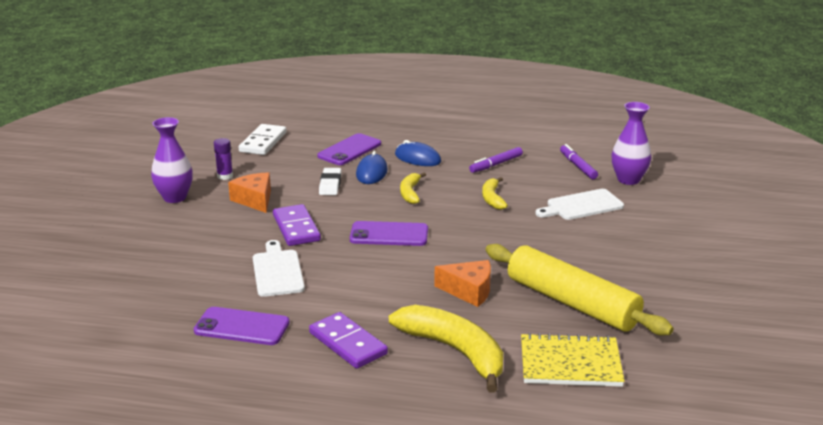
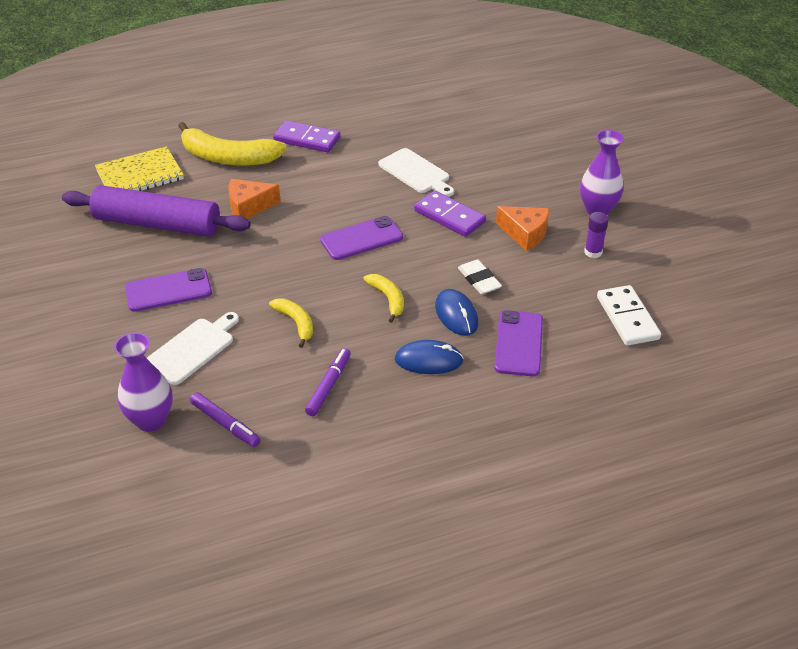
camera: 150 degrees right, 15 degrees up
purple phone [194,307,290,345] -> purple phone moved to [125,268,212,312]
yellow rolling pin [485,244,674,336] -> purple rolling pin [62,185,251,236]

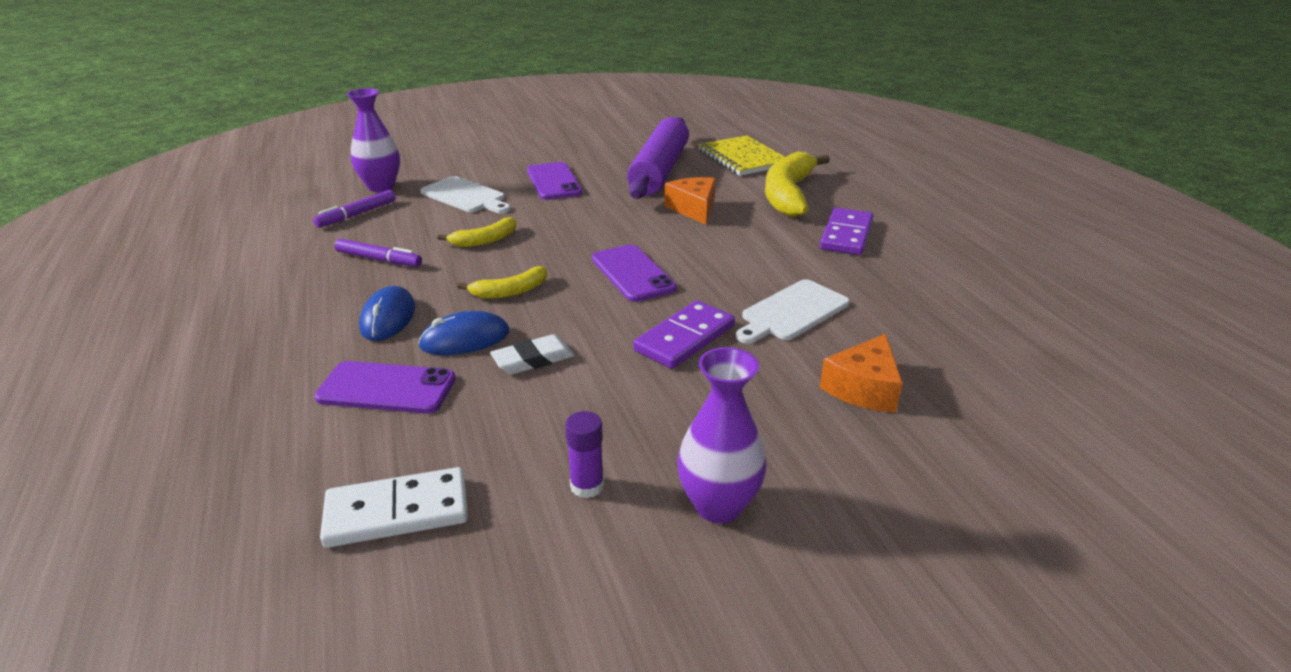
camera: 90 degrees right, 10 degrees down
orange cheese [496,206,549,251] -> orange cheese moved to [819,334,903,413]

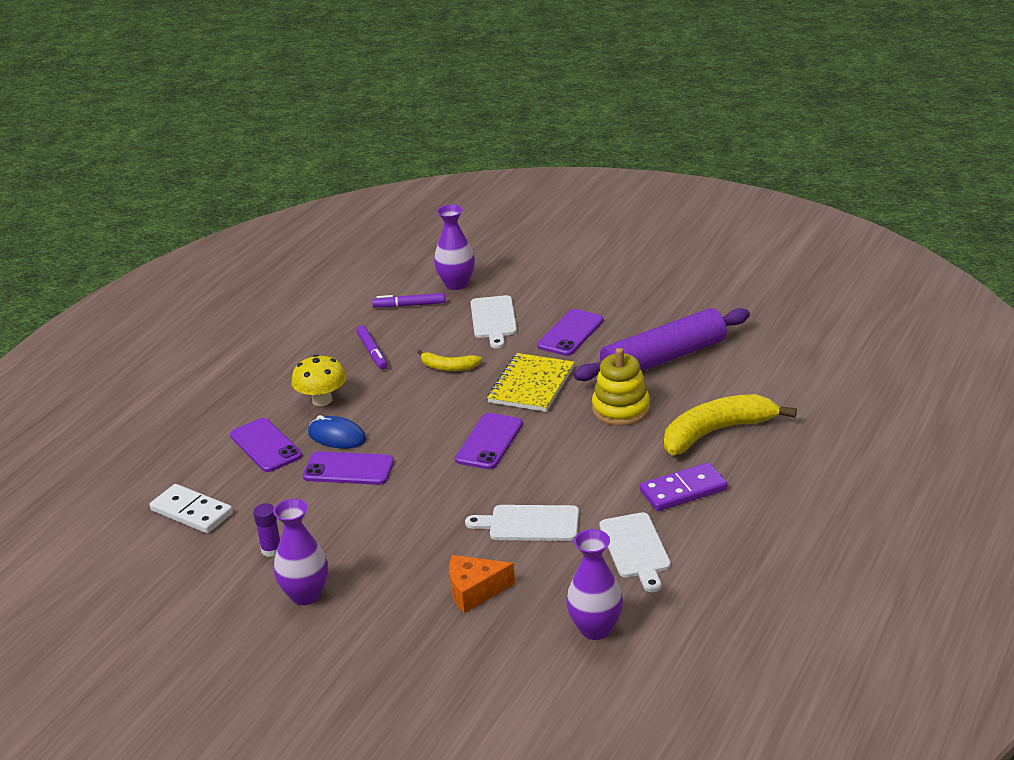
camera: 50 degrees right, 0 degrees up
blue mouse [359,286,415,341] -> yellow mushroom [291,354,347,406]
yellow banana [457,266,547,299] -> none
white eraser [490,334,574,375] -> purple phone [303,451,394,485]
purple domino [633,301,735,369] -> none
orange cheese [664,177,715,225] -> yellow stacking toy [592,348,650,426]
yellow notebook [698,135,785,176] -> yellow notebook moved to [487,353,574,412]
none -> purple vase [566,529,623,640]
none -> white cutting board [599,512,671,592]

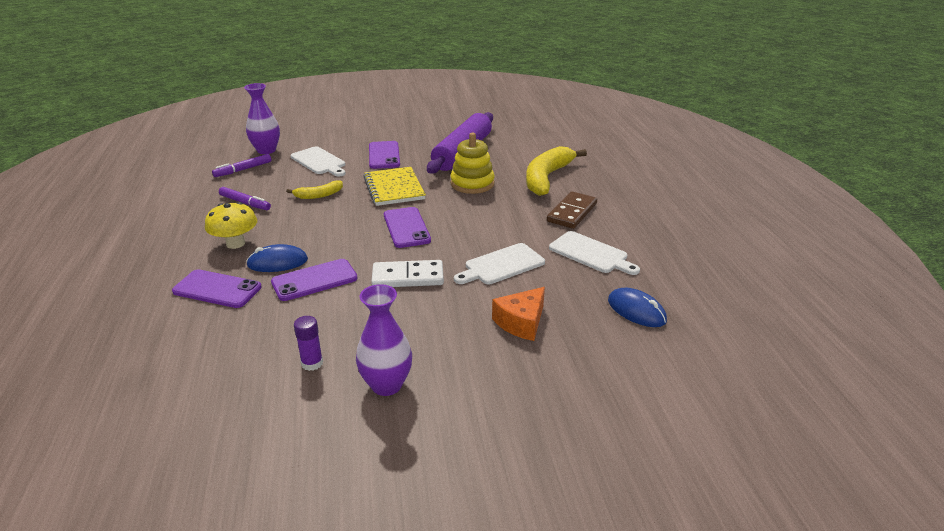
camera: 40 degrees left, 0 degrees up
white domino [150,484,233,533] -> white domino moved to [371,260,444,287]
purple vase [566,529,623,640] -> blue mouse [608,288,667,327]
purple domino [640,462,728,511] -> brown domino [547,191,597,229]

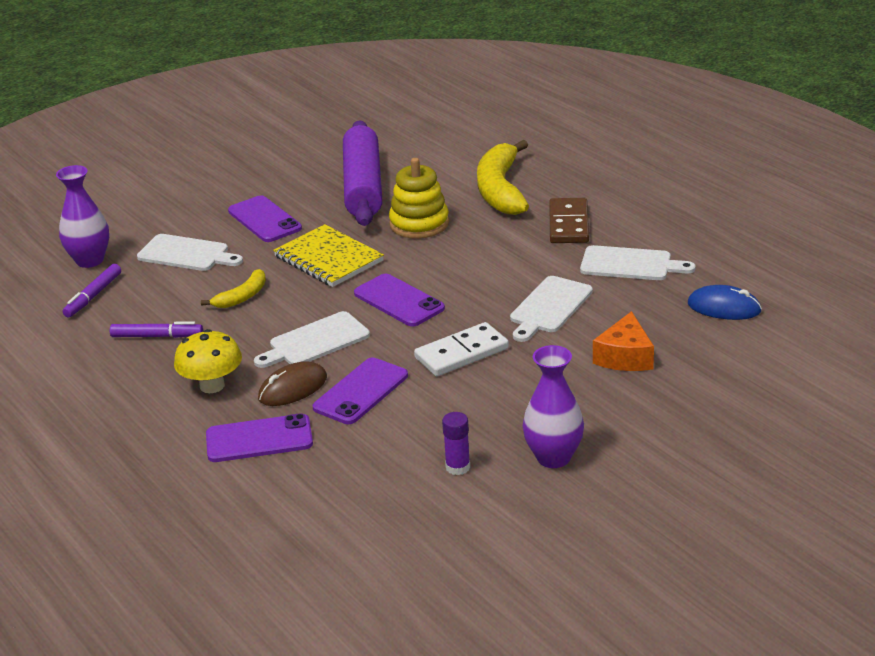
camera: 25 degrees left, 0 degrees up
blue mouse [246,244,308,272] -> brown mouse [258,361,327,406]
none -> white cutting board [254,311,370,368]

